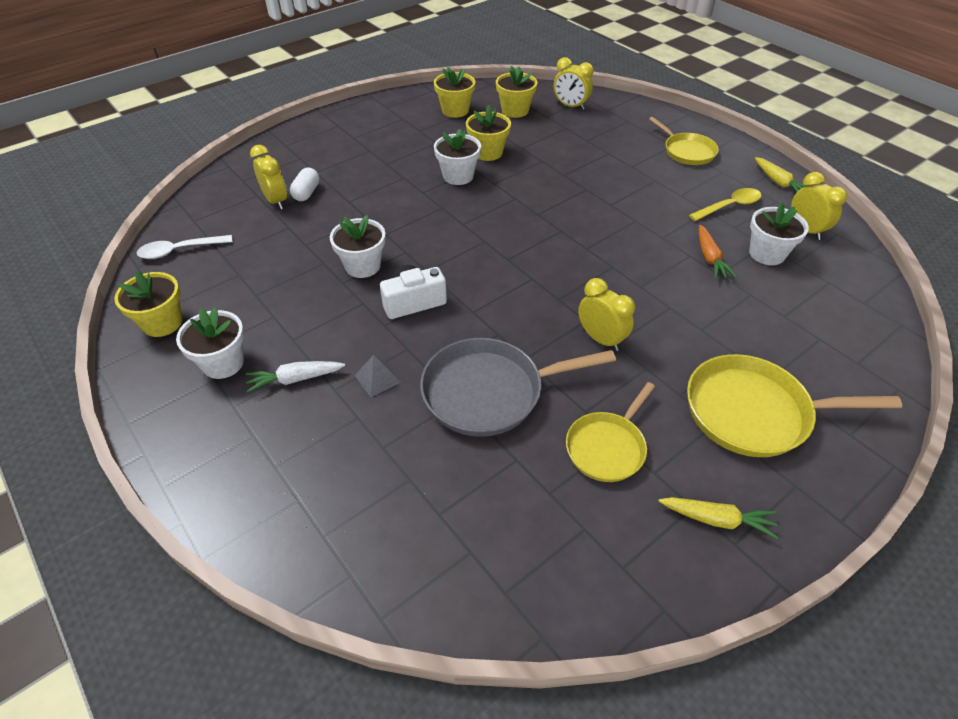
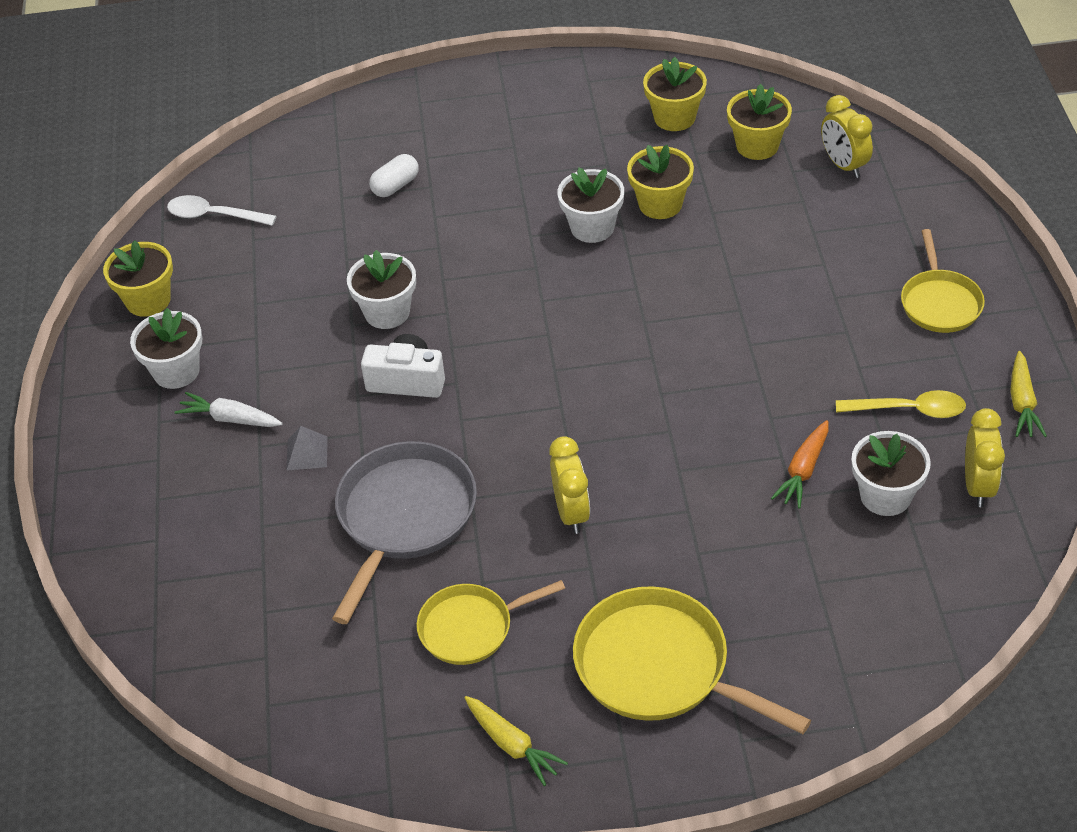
camera: 35 degrees right, 0 degrees up
yellow clock [250,145,287,210] -> none
grey pan [420,338,616,437] -> grey pan turned 90 degrees clockwise [332,441,477,624]

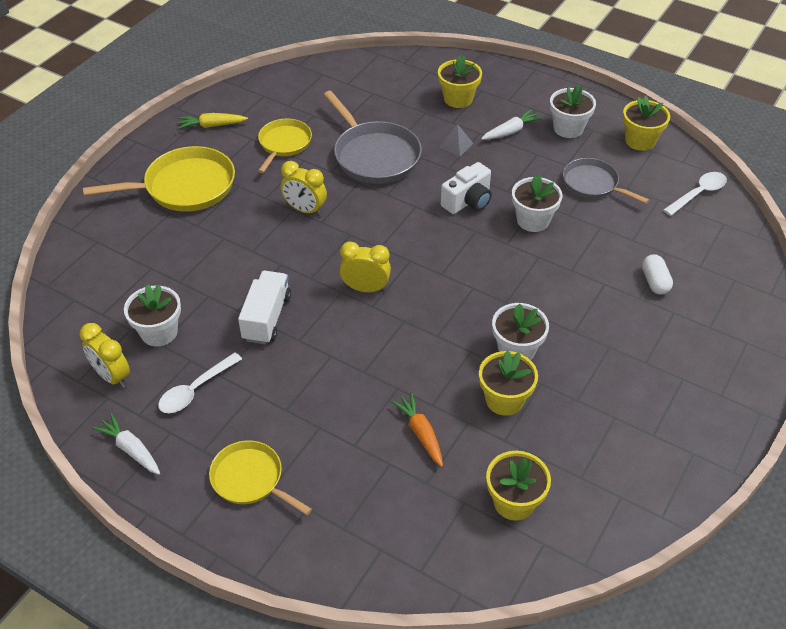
camera: 125 degrees right, 0 degrees up
yellow flower pot [643,57,707,131] -> yellow flower pot moved to [438,55,482,108]
orange carrot [771,420,828,509] -> orange carrot moved to [391,392,443,467]
yellow clock [821,95,873,178] -> yellow clock moved to [340,242,391,292]
yellow spoon [836,390,966,418] -> white spoon [158,353,242,413]
yellow carrot [1010,351,1047,437] -> white carrot [92,413,160,475]
none -> white truck [238,271,291,344]
none -> grey pan [563,158,649,204]

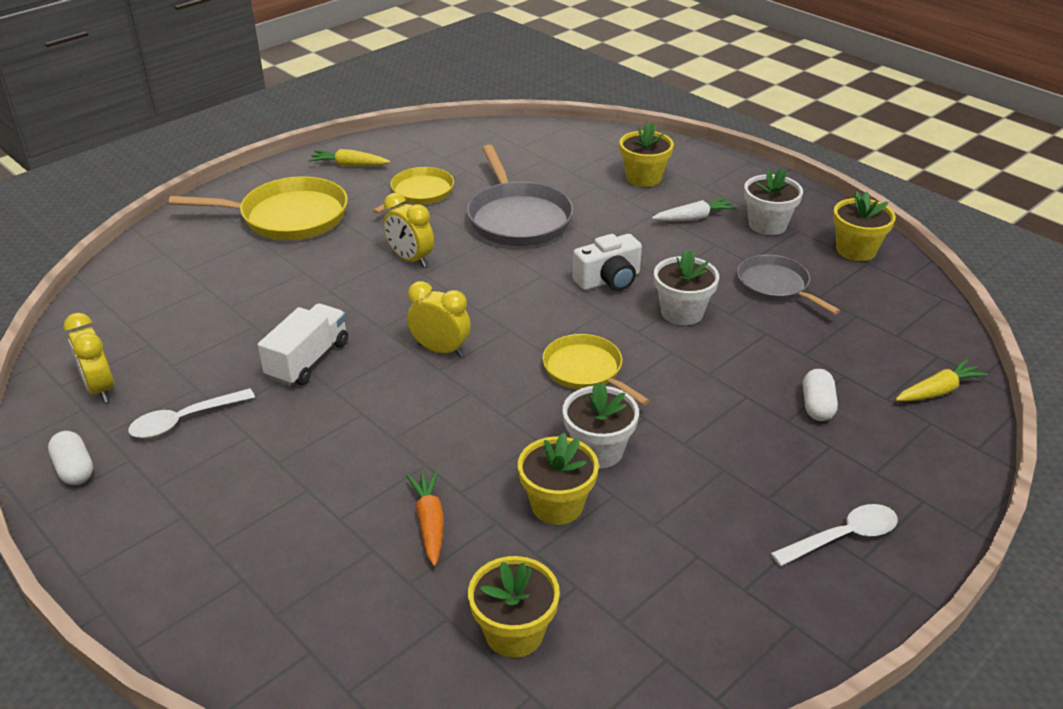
camera: 15 degrees right, 10 degrees down
white carrot [92,413,160,475] -> white capsule [48,431,93,485]
white flower pot [124,284,181,347] -> none
yellow pan [209,440,312,515] -> yellow pan moved to [542,334,650,405]
grey pyramid [439,124,473,156] -> none
white spoon [663,172,727,216] -> white spoon moved to [771,504,898,566]
none -> yellow carrot [896,359,988,401]

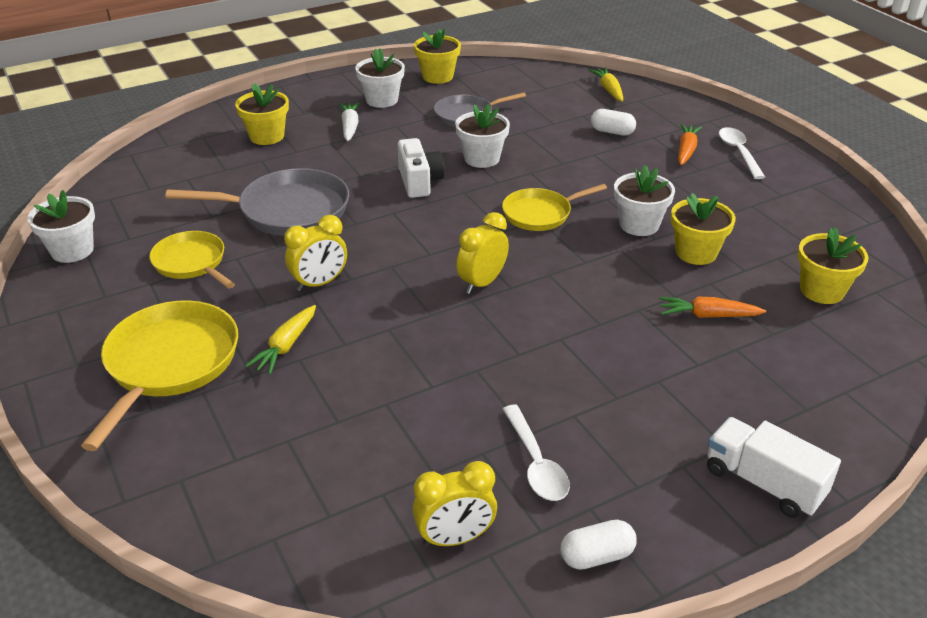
camera: 75 degrees left, 0 degrees up
white truck [258,303,348,386] -> white truck moved to [707,417,841,518]
yellow carrot [309,149,390,166] -> yellow carrot moved to [245,305,316,374]
none -> white flower pot [27,190,95,263]
none -> orange carrot [678,124,702,165]

